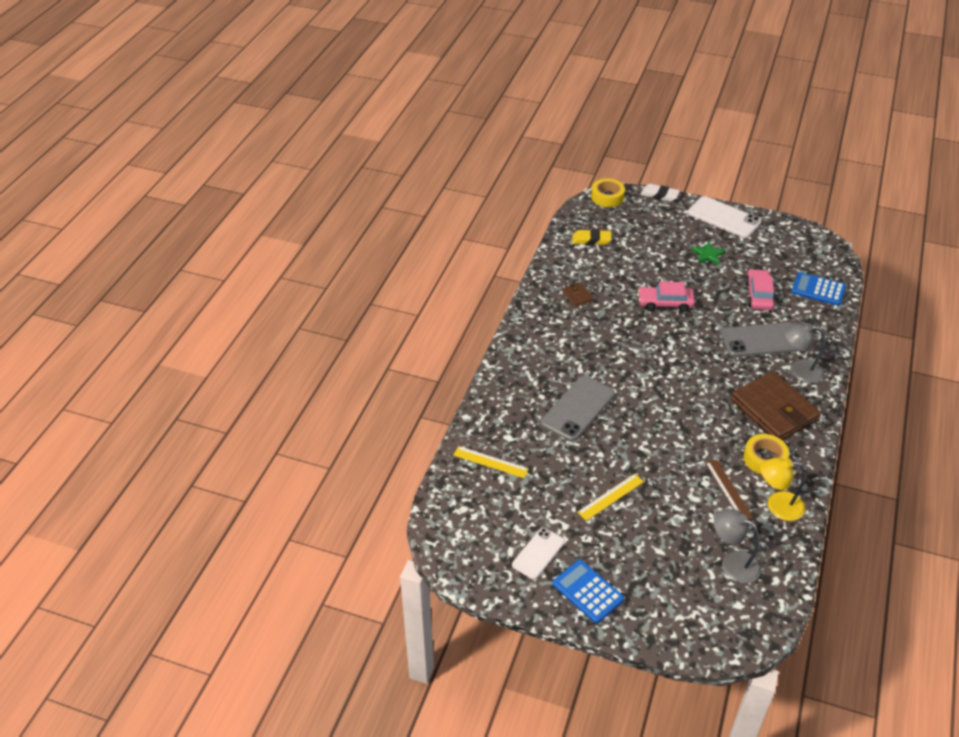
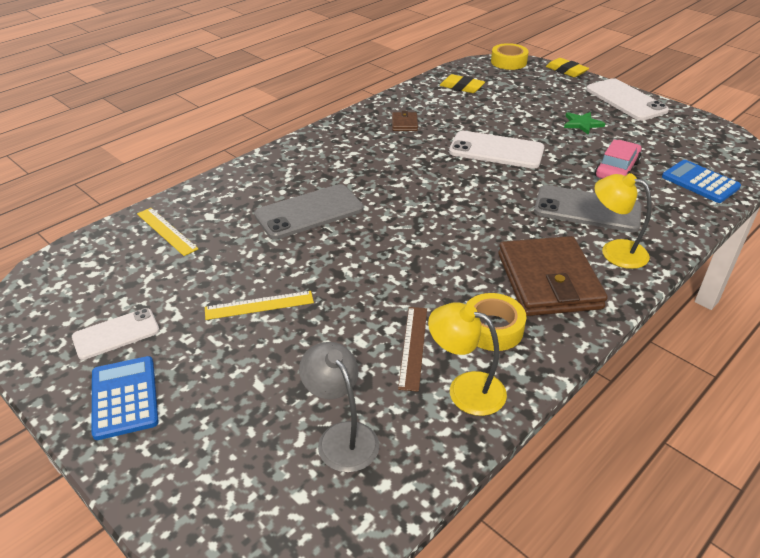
camera: 25 degrees right, 5 degrees down
pink car [638,281,695,312] -> white phone [449,131,544,169]
white eraser [640,184,680,202] -> yellow eraser [546,58,589,77]
grey lamp [784,323,825,383] -> yellow lamp [595,173,652,269]

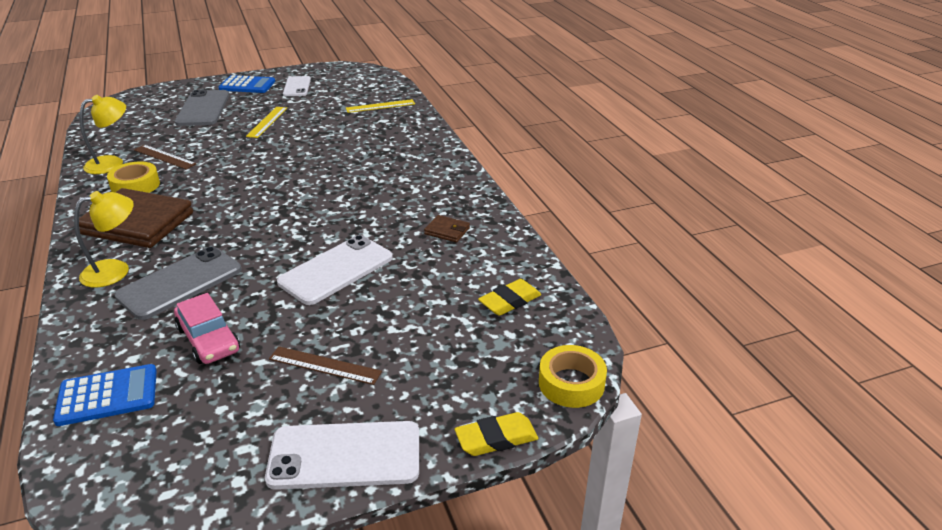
camera: 115 degrees right, 5 degrees down
grey phone [254,184,364,239] -> grey phone moved to [175,90,229,126]
grey lamp [299,342,379,473] -> none
green star [564,112,606,135] -> brown ruler [269,346,382,385]

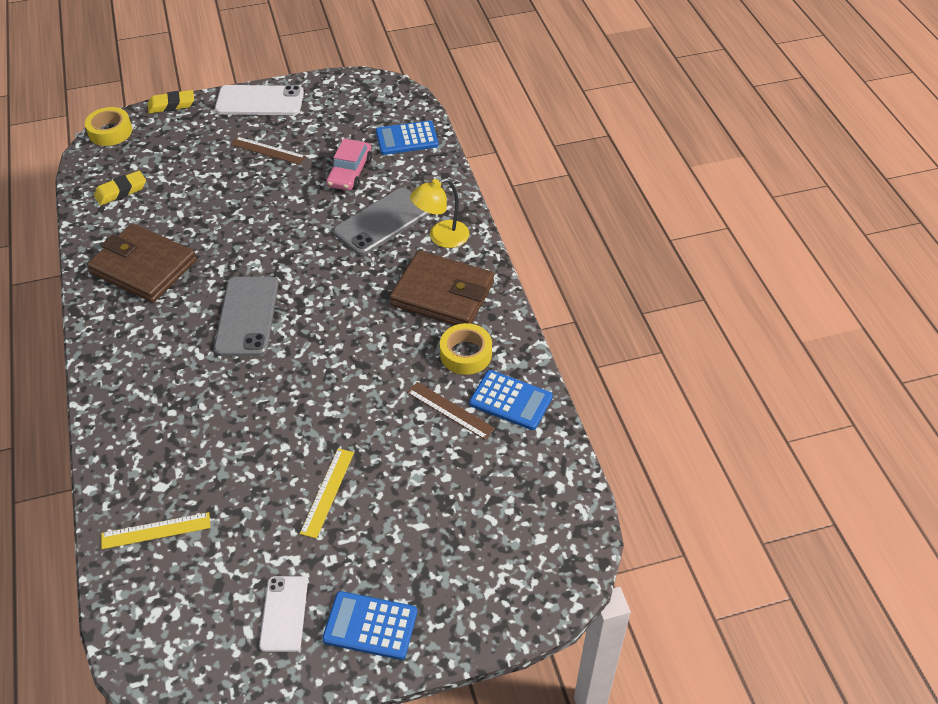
camera: 175 degrees left, 15 degrees up
yellow lamp [80,95,126,174] -> blue calculator [469,370,553,430]
pink car [174,293,240,364] -> pink car turned 135 degrees counterclockwise [326,138,372,191]
grey phone [175,90,229,126] -> grey phone moved to [214,277,278,356]
white phone [277,235,393,305] -> none
brown wallet [424,215,470,243] -> brown wallet [87,223,197,302], size x2.35

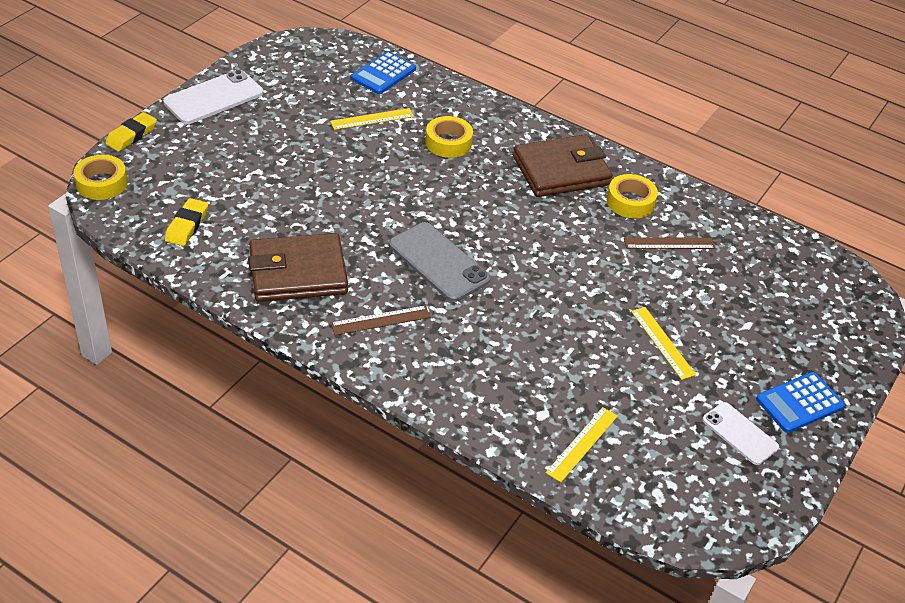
camera: 45 degrees left, 5 degrees down
brown ruler [230,137,306,165] -> brown ruler moved to [331,305,430,335]
pink car [326,138,372,191] -> yellow ruler [330,108,414,130]
grey phone [333,188,430,255] -> yellow tape [425,116,473,158]
yellow lamp [410,178,470,248] -> none
blue calculator [469,370,553,430] -> none

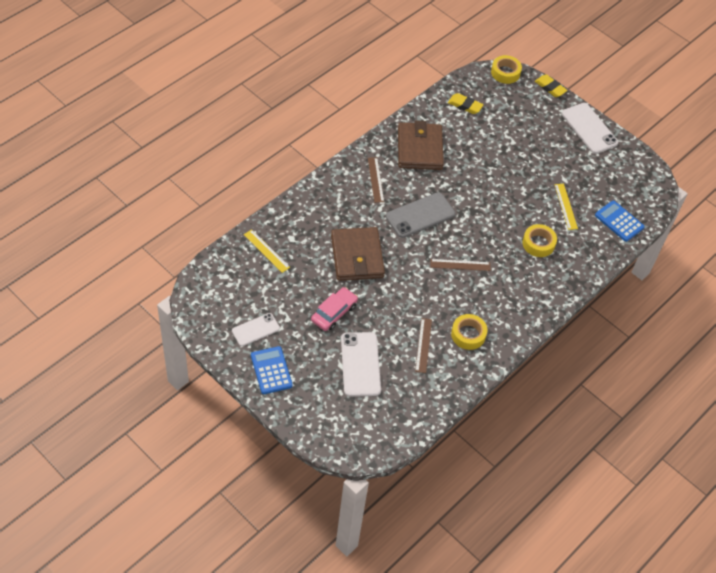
camera: 100 degrees right, 10 degrees up
brown wallet [513,134,613,197] -> brown wallet moved to [331,227,385,281]
yellow ruler [631,307,696,380] -> pink car [311,287,358,331]
none -> white phone [341,332,381,397]
none -> brown ruler [430,259,491,271]

